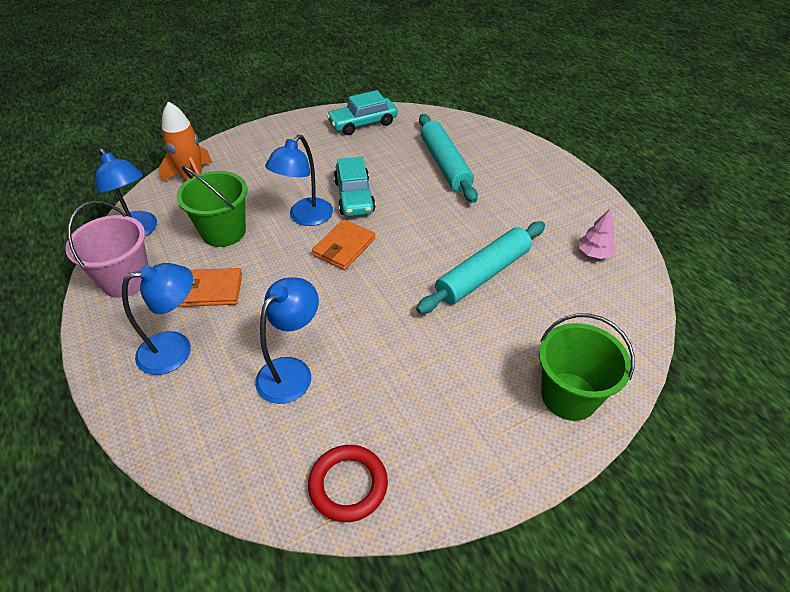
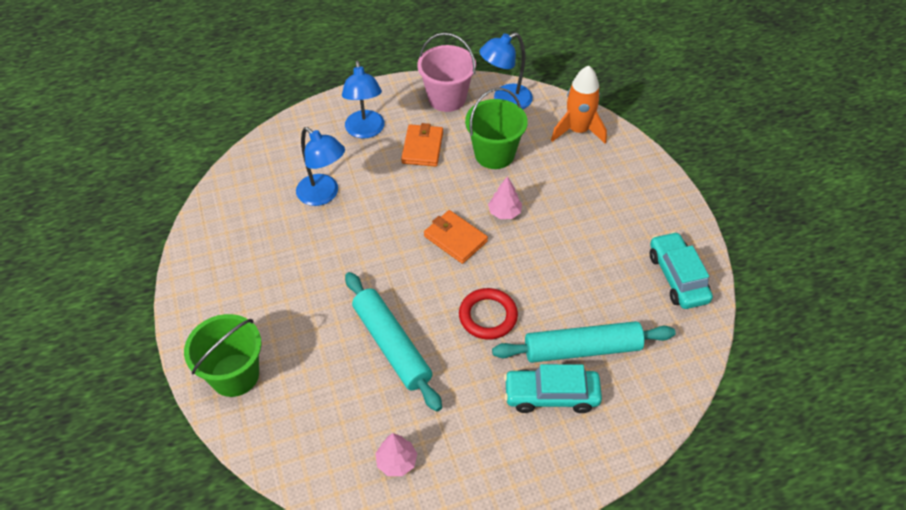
camera: 100 degrees right, 5 degrees up
blue lamp [265,135,333,226] -> pink tree [488,176,522,219]
red ring [308,445,388,522] -> red ring moved to [459,288,518,340]
turquoise car [334,157,376,217] -> turquoise car moved to [504,364,602,413]

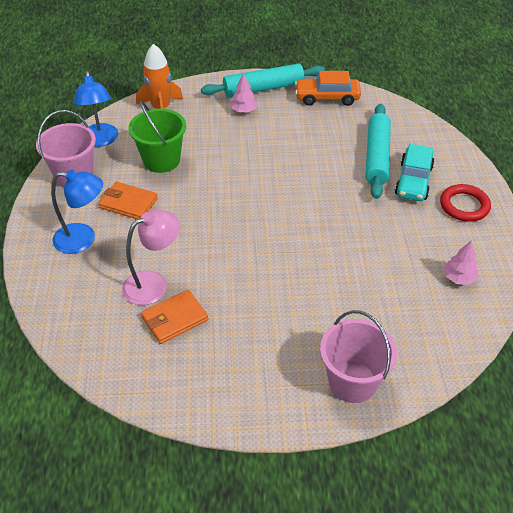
camera: 75 degrees left, 5 degrees down
green bucket [184,314,262,397] -> pink bucket [320,310,397,403]
blue lamp [296,127,345,206] -> pink lamp [122,209,180,305]
turquoise rolling pin [345,272,442,411] -> turquoise rolling pin moved to [201,64,325,97]
orange wallet [424,210,488,264] -> orange wallet moved to [141,290,208,344]
red ring [459,288,518,340] -> red ring moved to [440,184,491,222]
pink tree [488,176,522,219] -> pink tree moved to [230,73,258,113]
turquoise car [650,232,713,309] -> orange car [295,71,361,106]

